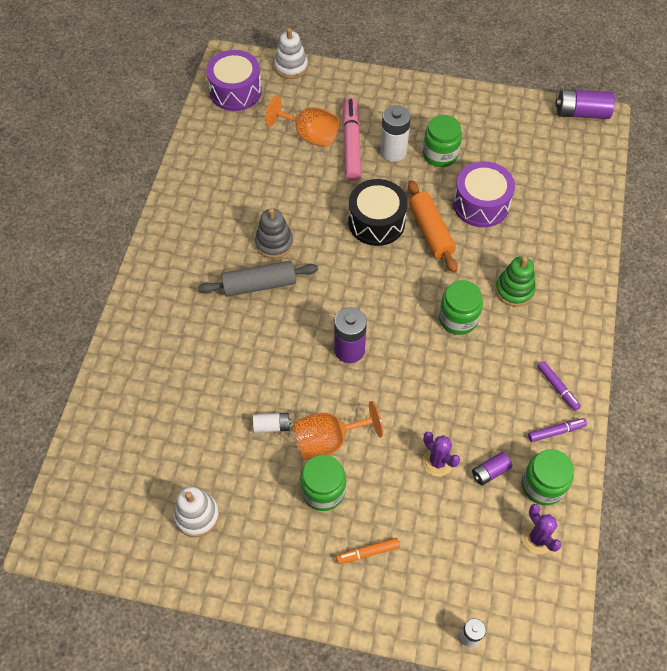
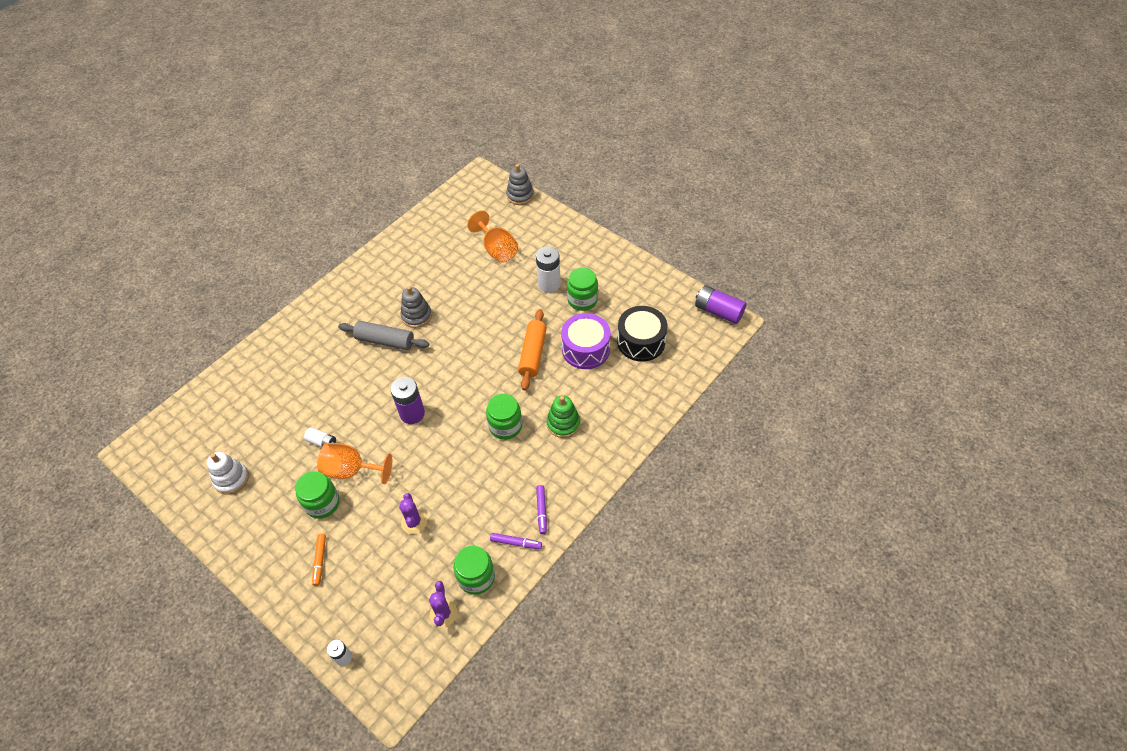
camera: 30 degrees right, 5 degrees down
purple drum [206,50,262,111] -> none
white stacking toy [274,28,308,79] -> grey stacking toy [506,164,534,205]
orange marker [336,538,400,564] -> orange marker turned 105 degrees counterclockwise [312,534,326,586]
pink marker [342,98,361,181] -> none
black drum [348,179,408,246] -> black drum moved to [617,306,667,362]
purple battery [472,452,512,486] -> none

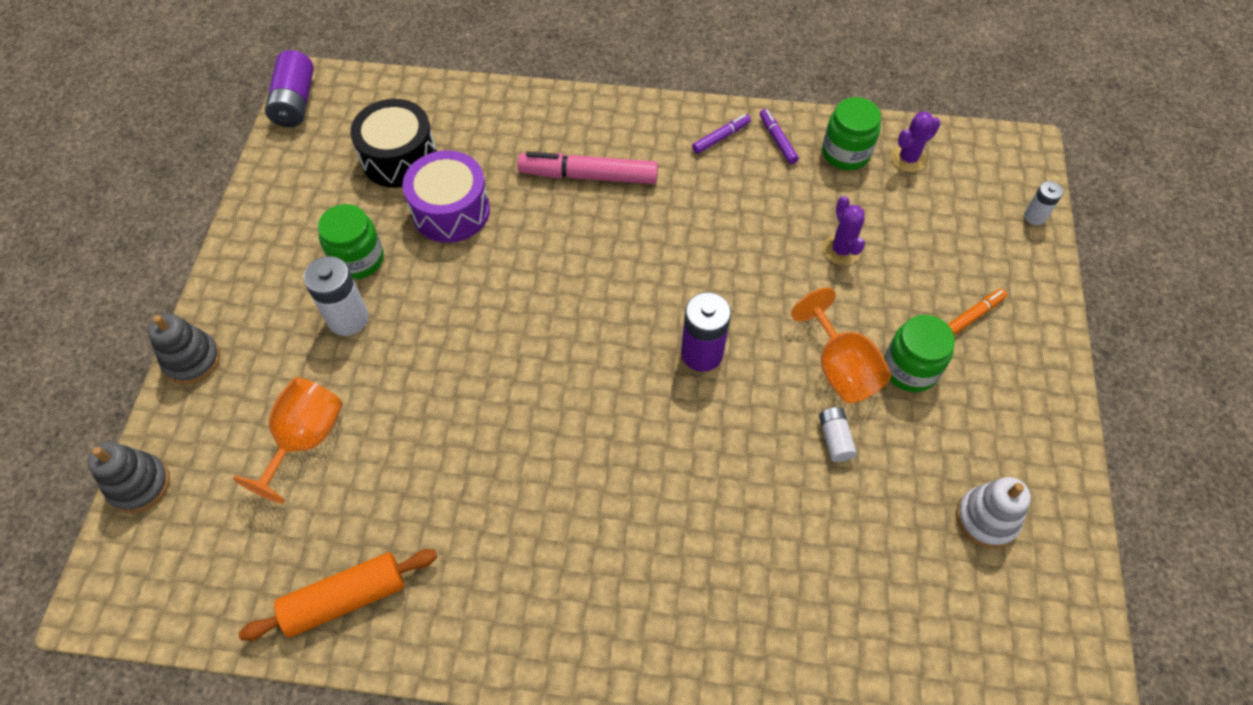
camera: 125 degrees left, 5 degrees up
grey rolling pin [338,321,429,350] -> none
purple cactus [399,493,427,534] -> purple cactus turned 60 degrees counterclockwise [823,196,865,265]
grey stacking toy [401,286,432,328] -> grey stacking toy moved to [148,313,220,384]
green jar [486,394,522,440] -> none
orange rolling pin [518,309,547,390] -> orange rolling pin moved to [238,549,437,641]
green stacking toy [547,395,580,438] -> pink marker [517,152,658,184]

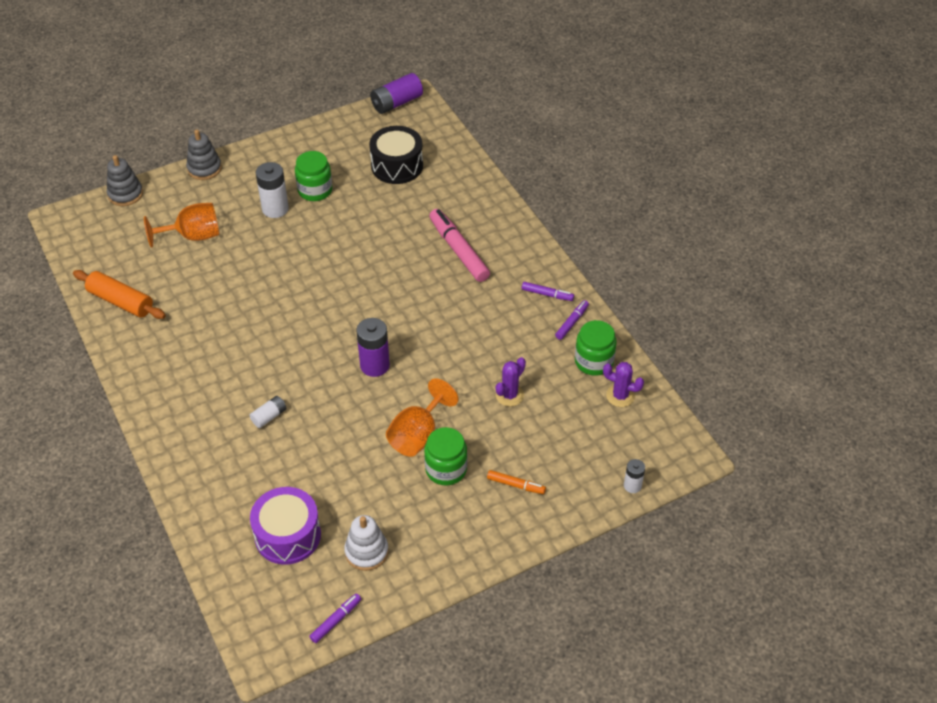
camera: 55 degrees right, 10 degrees down
purple drum [402,151,490,243] -> purple drum moved to [250,487,321,565]
white battery [819,407,857,462] -> white battery moved to [249,396,286,428]
none -> purple marker [309,593,361,643]

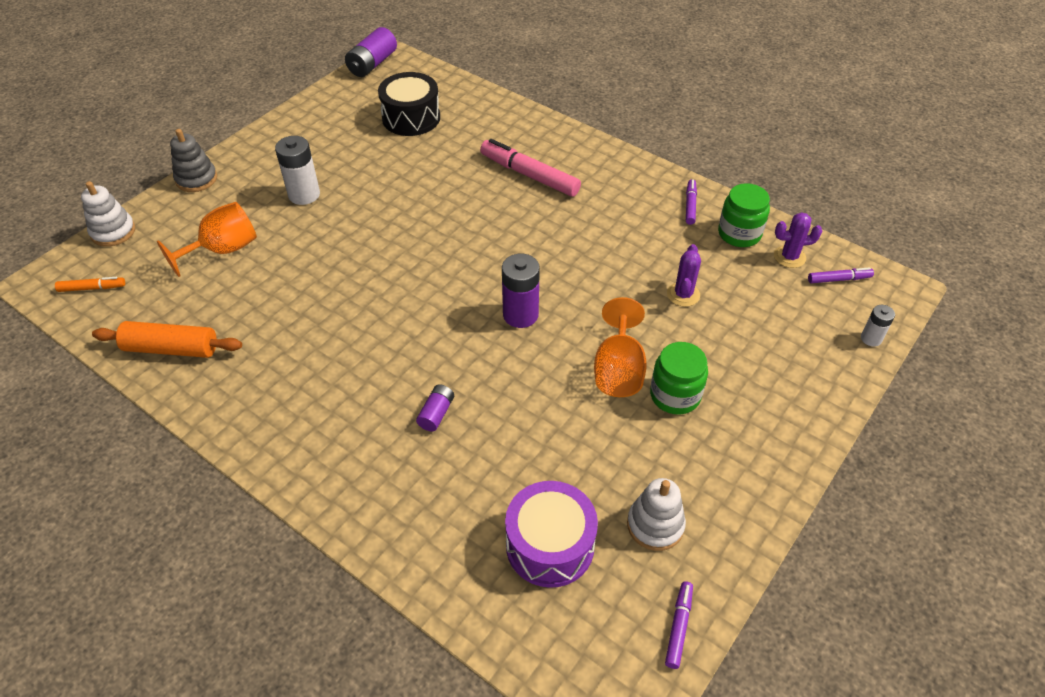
camera: 25 degrees left, 0 degrees up
grey stacking toy [107,155,143,206] -> white stacking toy [81,181,135,247]
white battery [249,396,286,428] -> purple battery [416,384,454,431]
green jar [295,151,332,201] -> none
orange marker [487,470,546,494] -> orange marker moved to [55,277,125,292]
purple marker [522,282,574,301] -> purple marker moved to [808,267,874,283]

